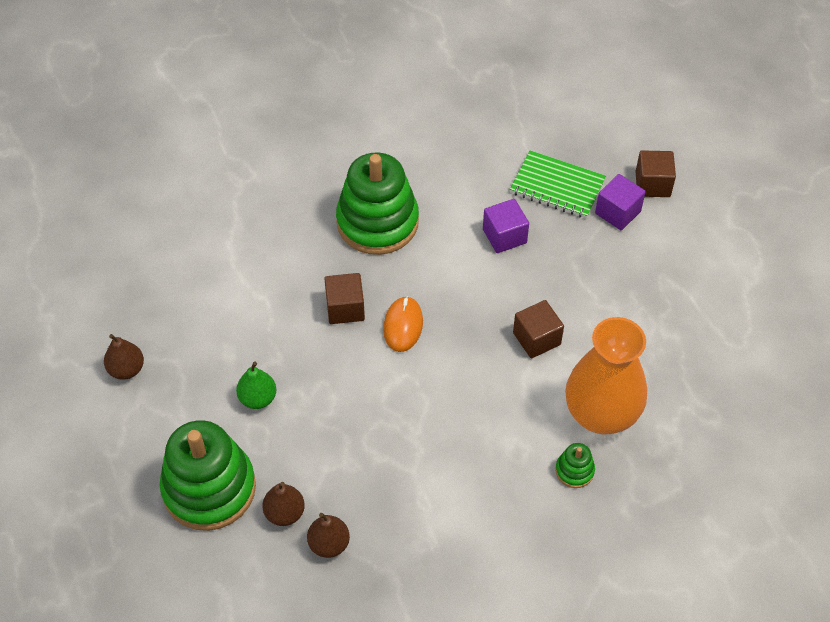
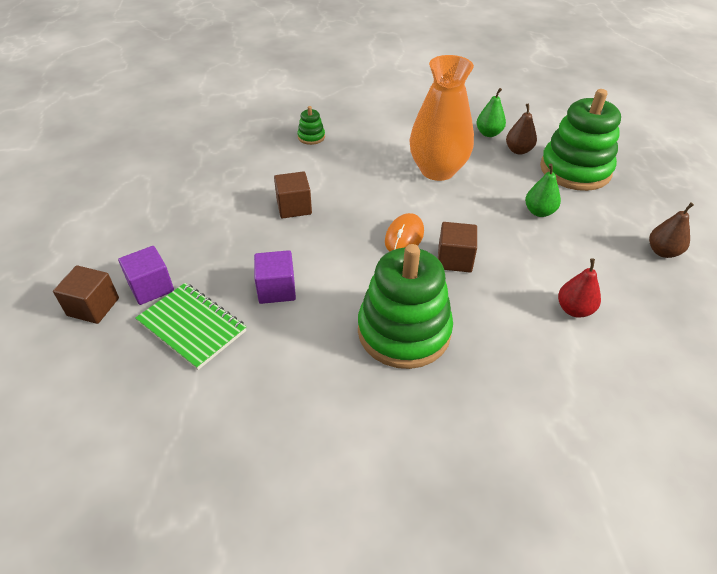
camera: 165 degrees left, 10 degrees down
brown pear [307,513,350,558] -> green pear [477,88,506,137]
orange vase [565,317,647,434] -> orange vase moved to [409,55,474,181]
none -> red pear [558,258,601,318]

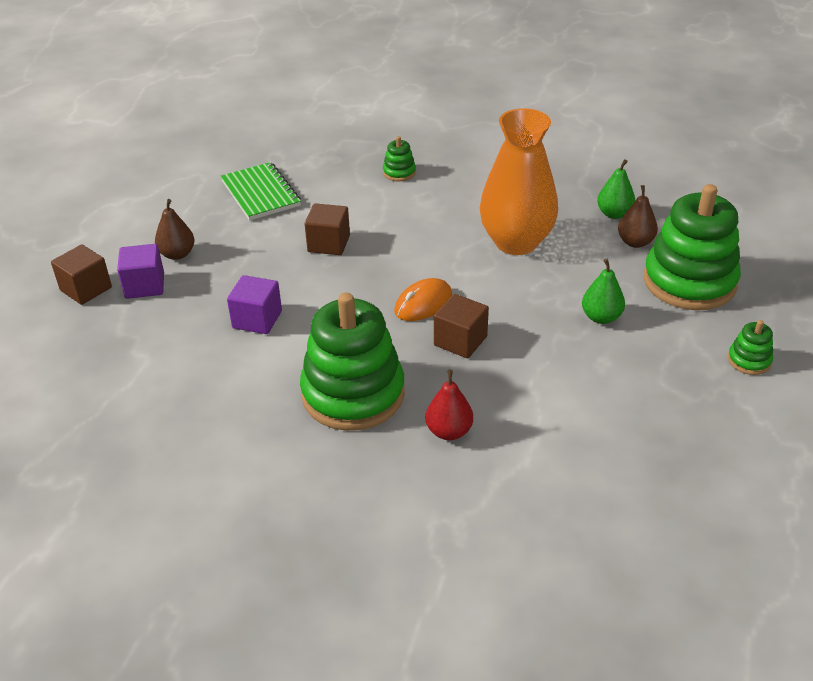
camera: 25 degrees right, 5 degrees down
green notebook [135,283,246,370] -> green notebook moved to [221,162,301,220]
red pear [558,258,601,318] -> red pear moved to [426,370,473,440]
brown pear [649,203,694,258] -> brown pear moved to [155,199,195,260]
none -> green stacking toy [728,320,773,375]

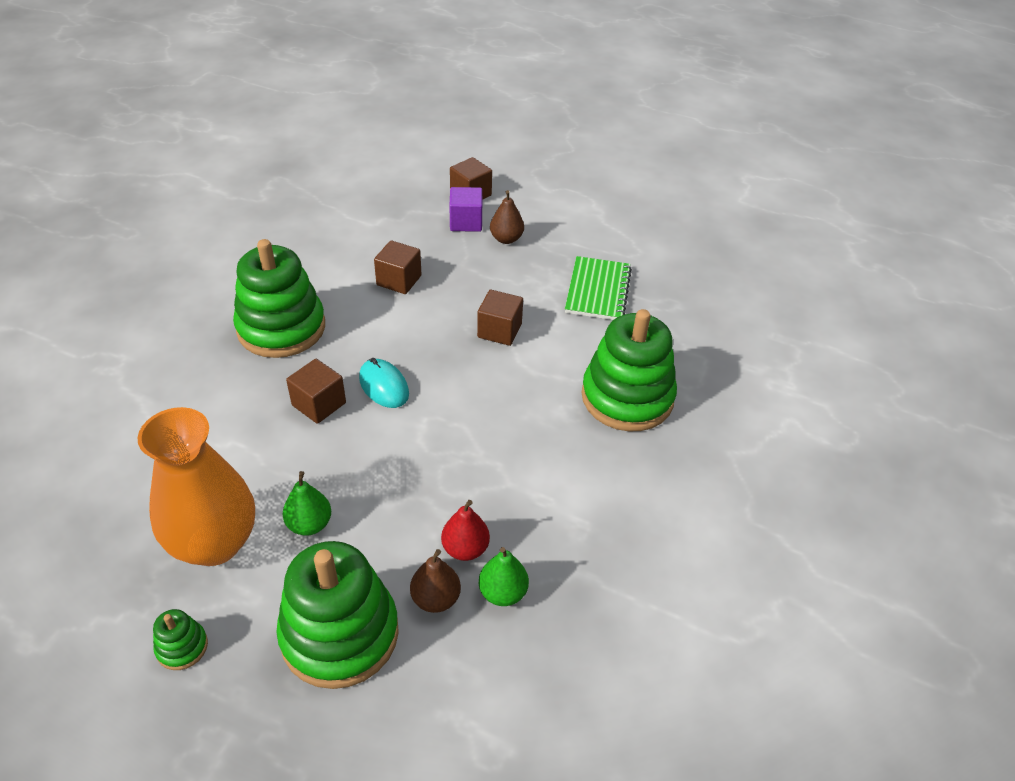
camera: 95 degrees right, 5 degrees up
green notebook [221,162,301,220] -> green notebook turned 60 degrees counterclockwise [565,256,632,320]
purple cube [227,275,282,334] -> brown cube [374,240,422,294]
green stacking toy [383,136,416,181] -> green stacking toy [581,309,677,431], size x2.37
orange mouse [394,278,452,321] -> turquoise mouse [359,358,409,408]
red pear [426,370,473,440] -> red pear moved to [441,500,490,561]
orange vase [480,108,558,255] -> orange vase moved to [138,407,255,566]

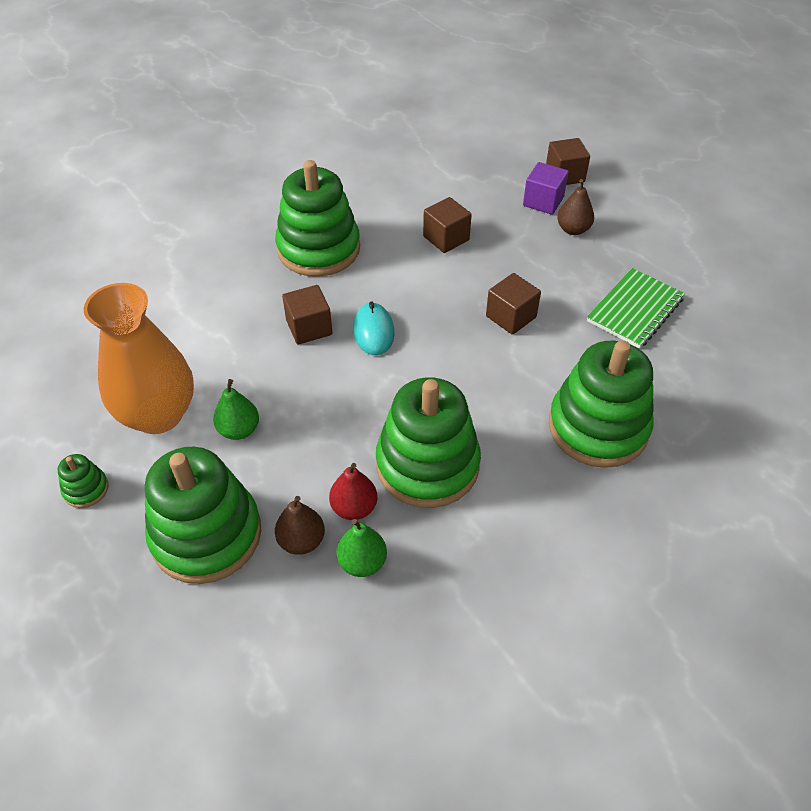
camera: 30 degrees right, 5 degrees up
none -> green stacking toy [376,377,481,508]

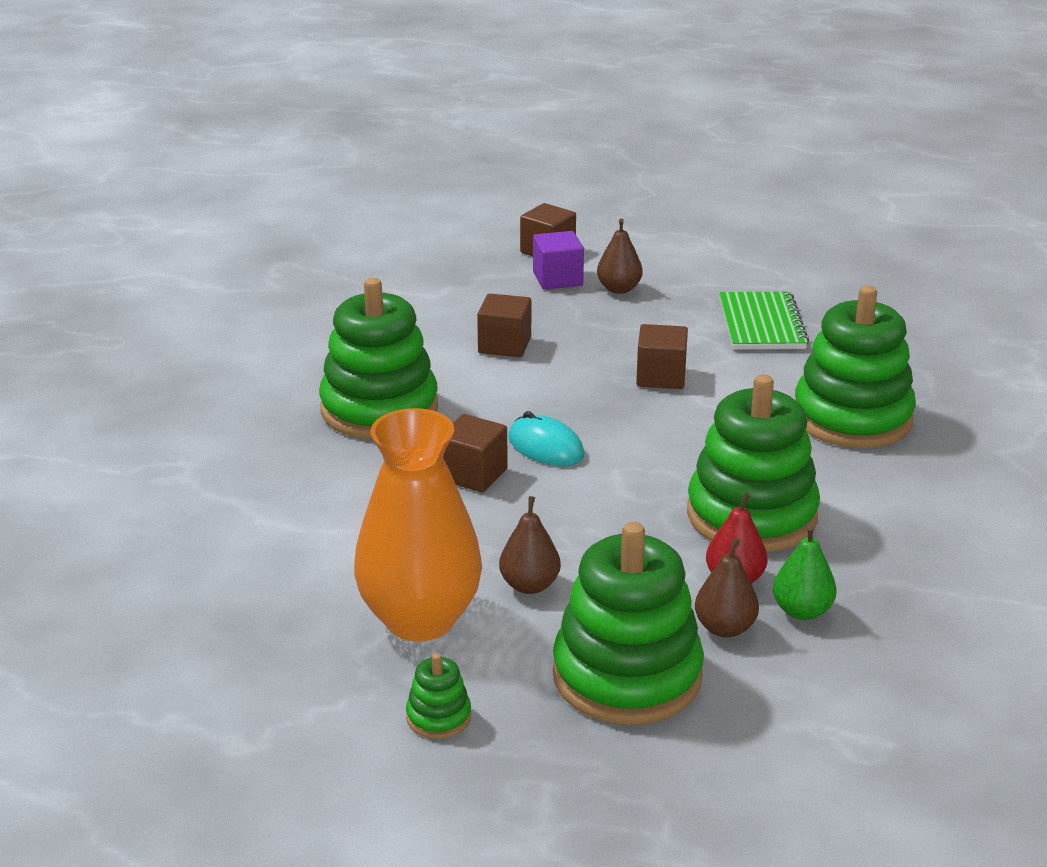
camera: 40 degrees left, 20 degrees down
green pear [213,379,259,440] -> brown pear [499,496,561,594]

